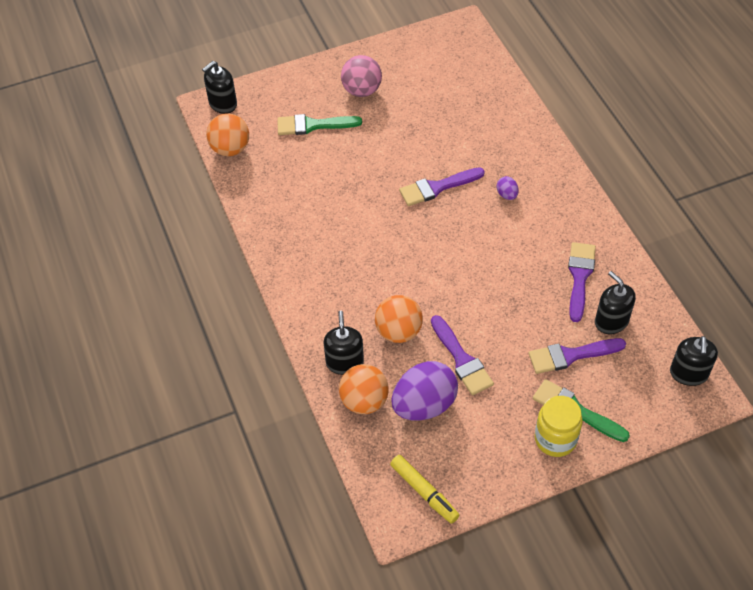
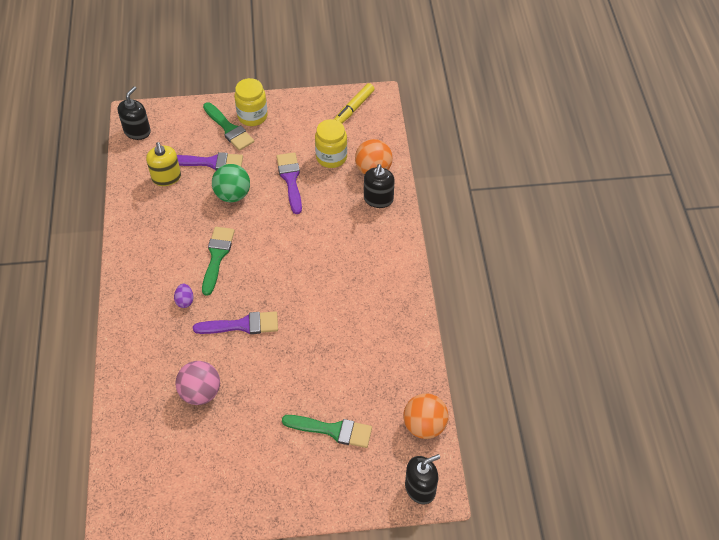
camera: 165 degrees left, 0 degrees up
pink ball [341,55,382,97] -> pink ball moved to [175,361,220,405]
orange ball [375,295,423,343] -> none
yellow marker [390,455,459,523] -> yellow marker turned 120 degrees counterclockwise [334,83,375,123]
purple egg [391,361,458,421] -> yellow jar [315,119,347,168]
purple brush [568,242,596,322] -> none
black soap dispenser [595,271,636,334] -> yellow soap dispenser [146,142,181,186]
none -> green brush [202,227,235,296]
none -> green ball [212,164,250,202]

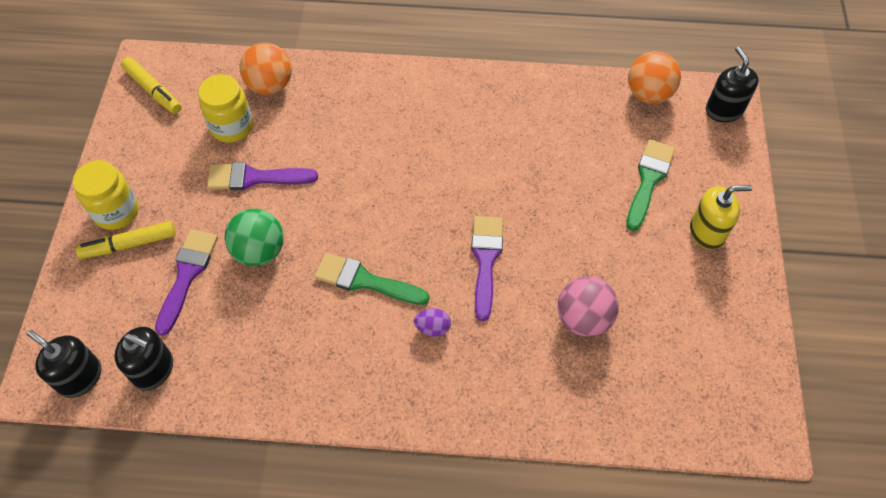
camera: 80 degrees left, 5 degrees up
yellow soap dispenser [146,142,181,186] -> yellow soap dispenser moved to [690,185,752,250]
green brush [203,102,254,151] -> yellow marker [76,221,176,259]
black soap dispenser [364,164,395,208] -> black soap dispenser moved to [114,327,173,391]

